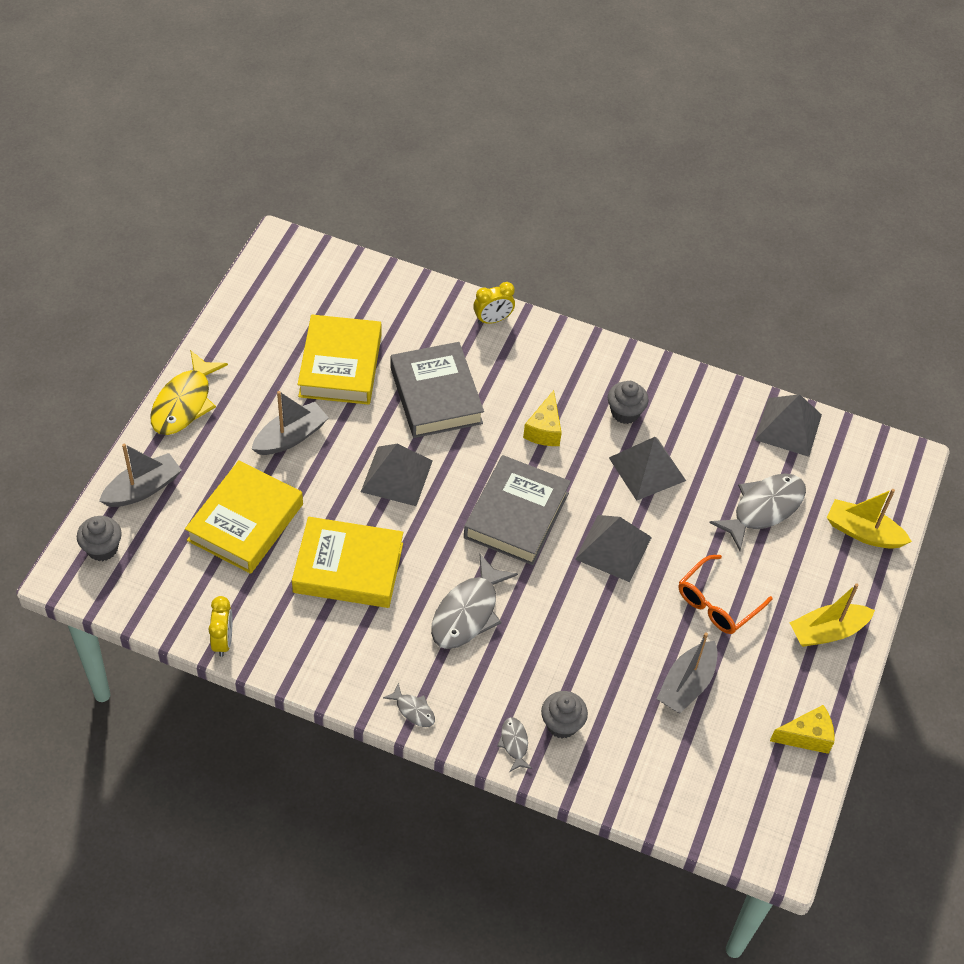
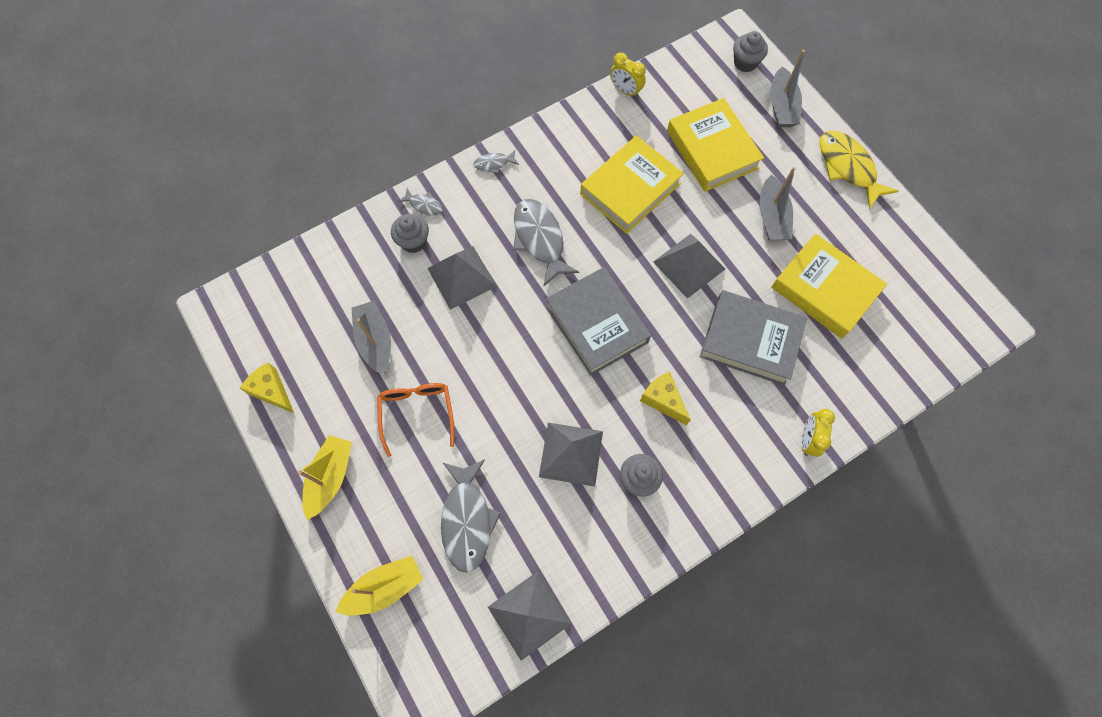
camera: 130 degrees right, 15 degrees up
grey pyramid [575,515,652,582] -> grey pyramid moved to [427,246,497,310]
yellow cheese [770,705,834,754] -> yellow cheese turned 105 degrees clockwise [240,362,294,413]

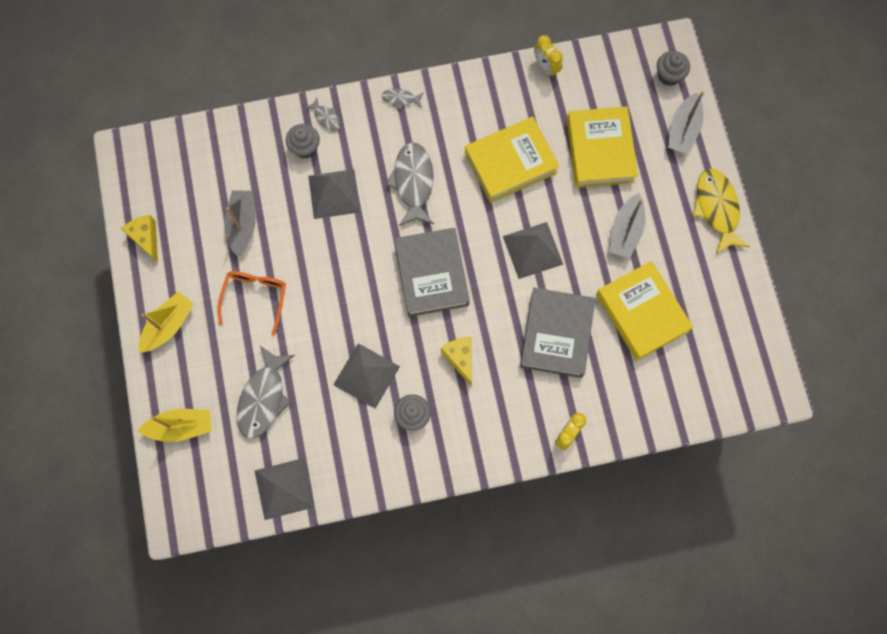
camera: 20 degrees right, 5 degrees up
grey book [700,290,807,385] -> grey book turned 60 degrees clockwise [520,288,595,378]

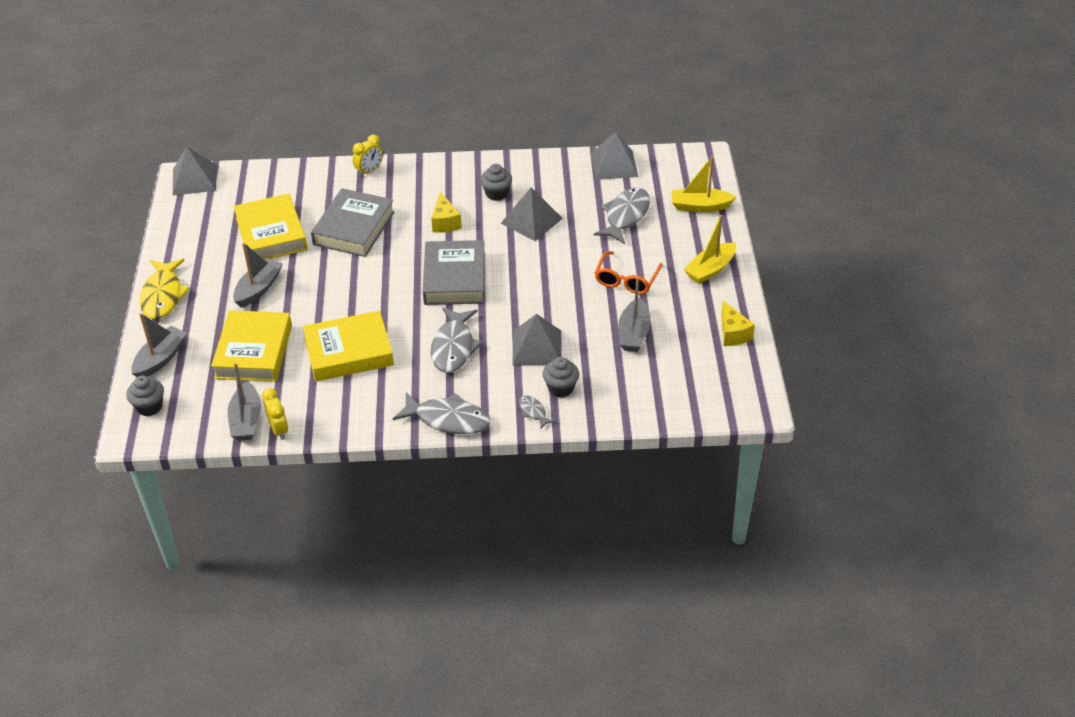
camera: 170 degrees left, 30 degrees down
grey fish [382,88,424,110] -> grey fish [393,392,490,434], size x2.07
grey pyramid [503,222,563,279] -> grey pyramid moved to [173,146,216,195]
none -> grey boat [228,363,261,441]

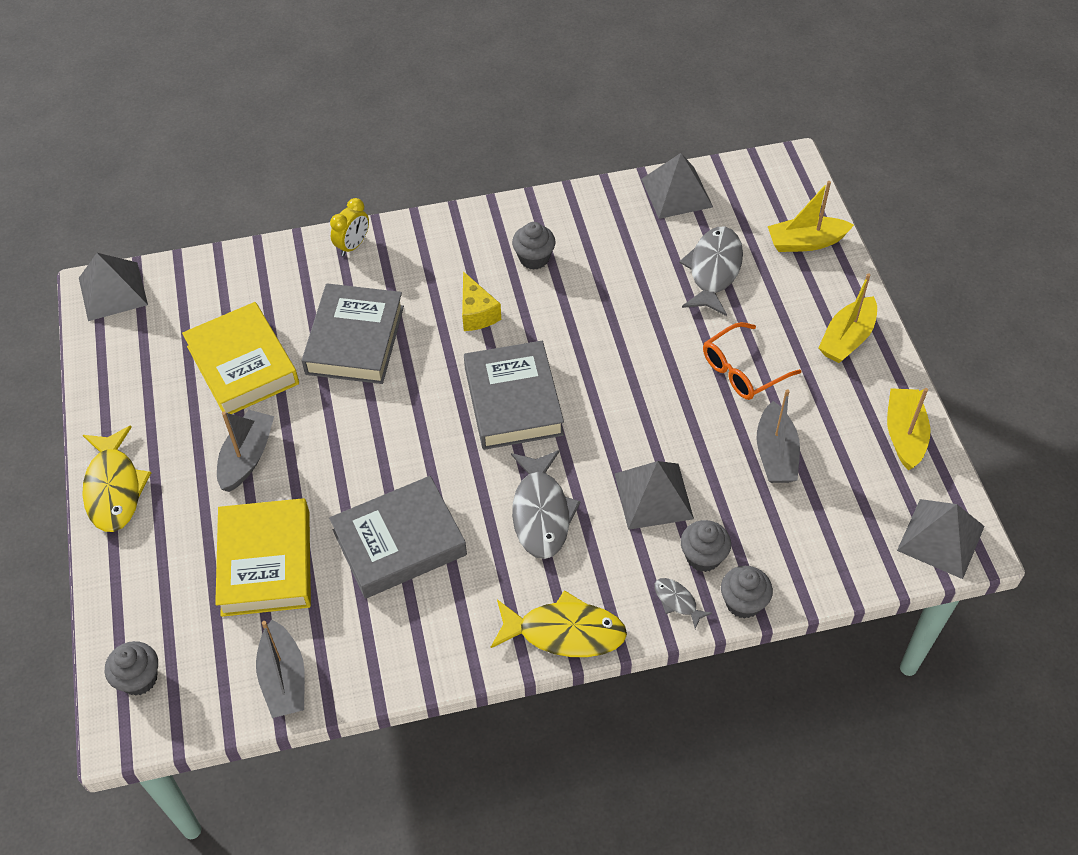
camera: 10 degrees left, 10 degrees up
grey boat [131,313,187,377] -> none
yellow clock [262,388,288,440] -> none
yellow book [303,311,394,382] -> grey book [329,476,467,599]
grey fish [393,392,490,434] -> yellow fish [491,590,627,657]
grey pyramid [501,187,563,241] -> grey pyramid moved to [897,499,985,579]
orange glasses [595,251,663,294] -> orange glasses turned 45 degrees clockwise [703,322,801,400]
yellow cheese [721,301,755,346] -> yellow boat [887,388,930,470]
none -> grey cupcake [721,566,773,619]

